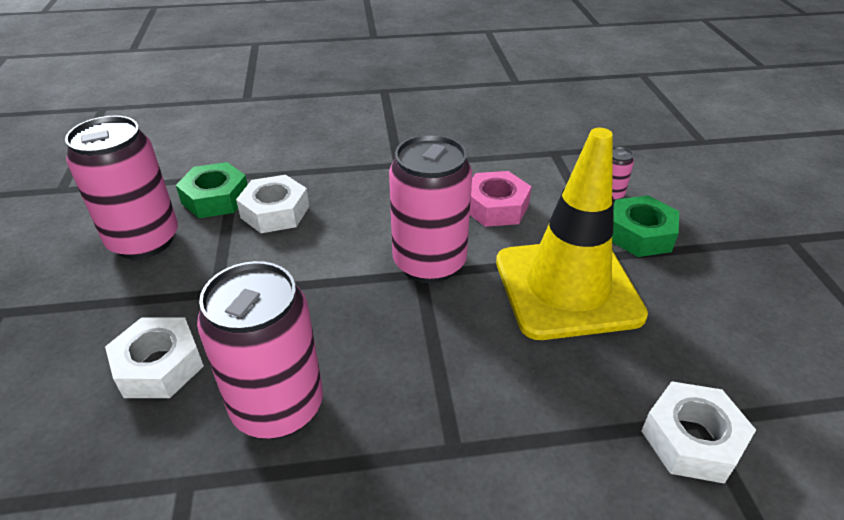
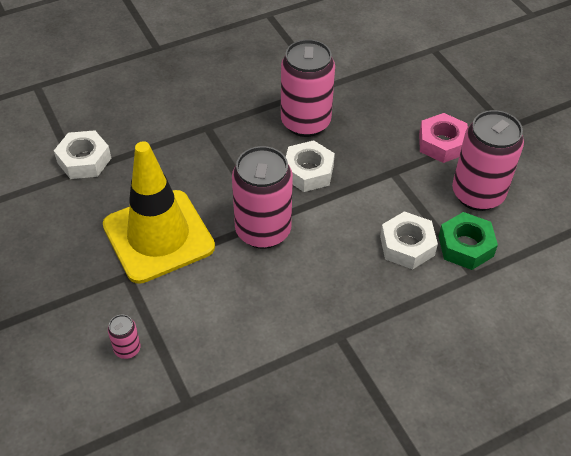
camera: 160 degrees right, 10 degrees up
white nut [105,317,204,398] -> white nut moved to [286,140,335,192]
pink nut [470,171,532,227] -> pink nut moved to [419,113,468,163]
green nut [612,195,679,257] -> none

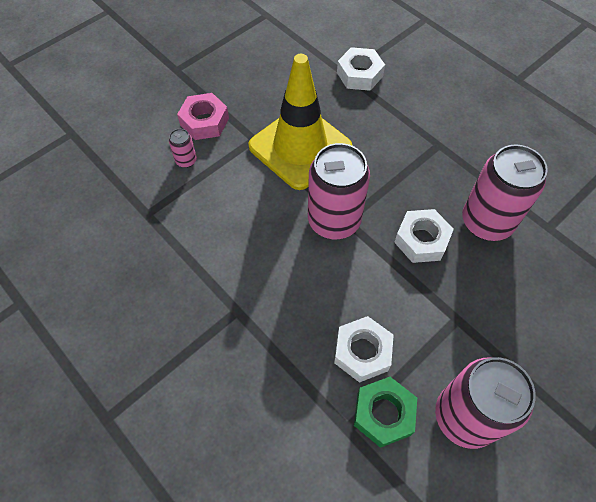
camera: 75 degrees right, 10 degrees up
pink nut [419,113,468,163] -> pink nut moved to [177,93,229,140]

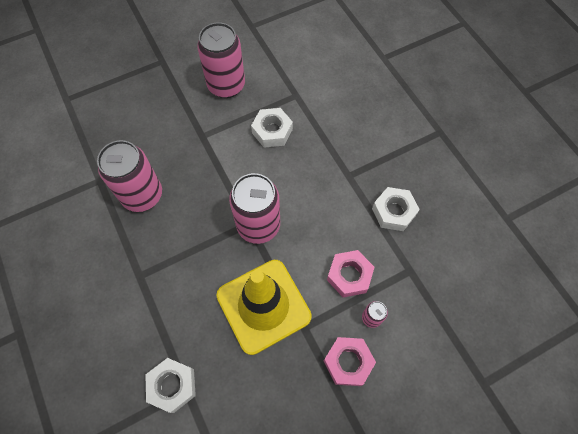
camera: 165 degrees left, 5 degrees up
green nut [354,377,417,448] -> none
white nut [394,209,454,263] -> white nut moved to [372,187,420,231]
none -> pink nut [327,250,375,297]

